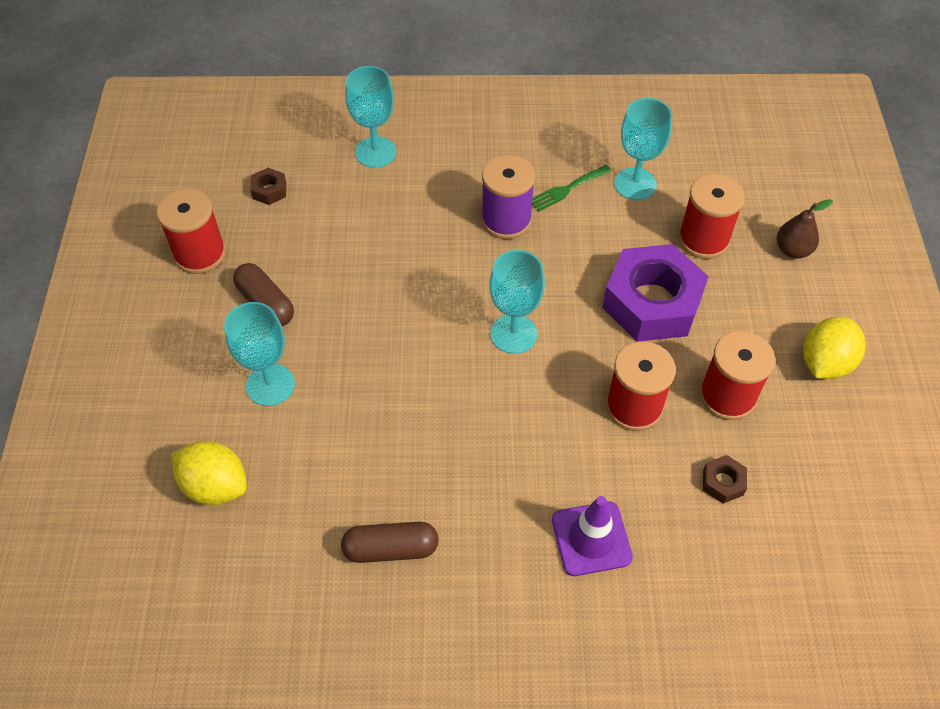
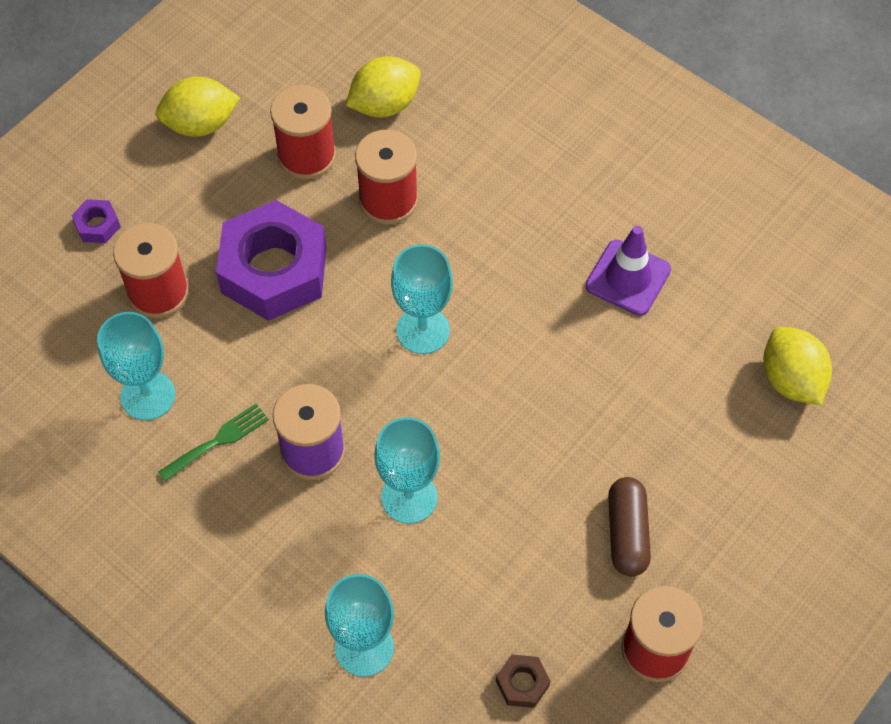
camera: 140 degrees left, 5 degrees up
turquoise goblet [224,302,295,406] -> turquoise goblet moved to [374,417,440,524]
brown capsule [341,522,439,563] -> none
green fork [532,165,612,212] -> green fork turned 45 degrees counterclockwise [158,404,269,482]
purple traffic cone [552,496,633,576] -> purple traffic cone moved to [585,226,671,316]
brown nut [703,455,747,504] -> yellow lemon [346,56,420,118]
brown pear [777,199,833,258] -> purple nut [72,199,121,243]

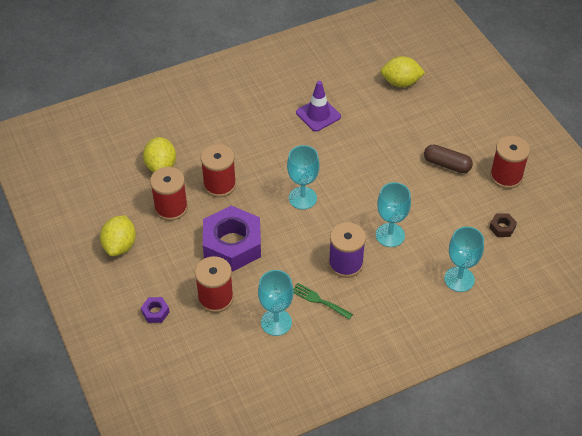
camera: 65 degrees left, 10 degrees down
green fork [158,404,269,482] -> green fork turned 45 degrees counterclockwise [293,283,353,319]

